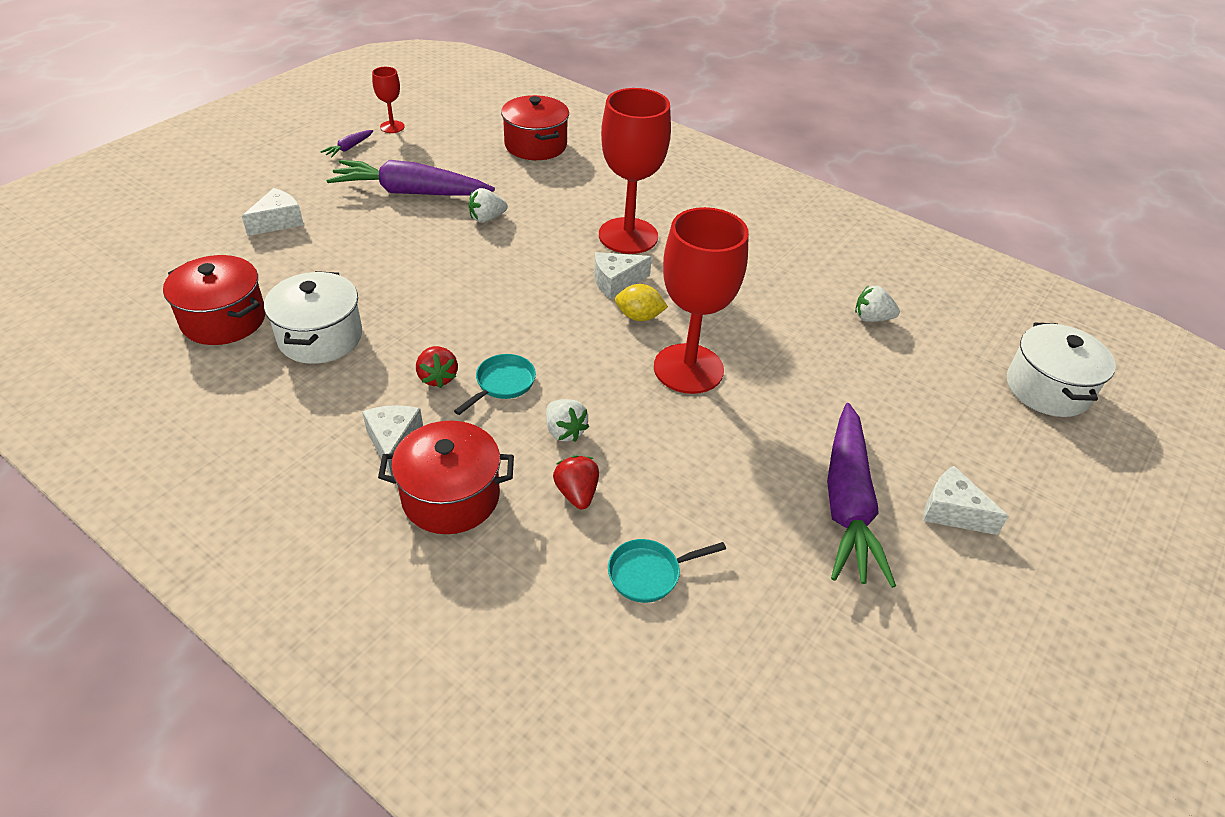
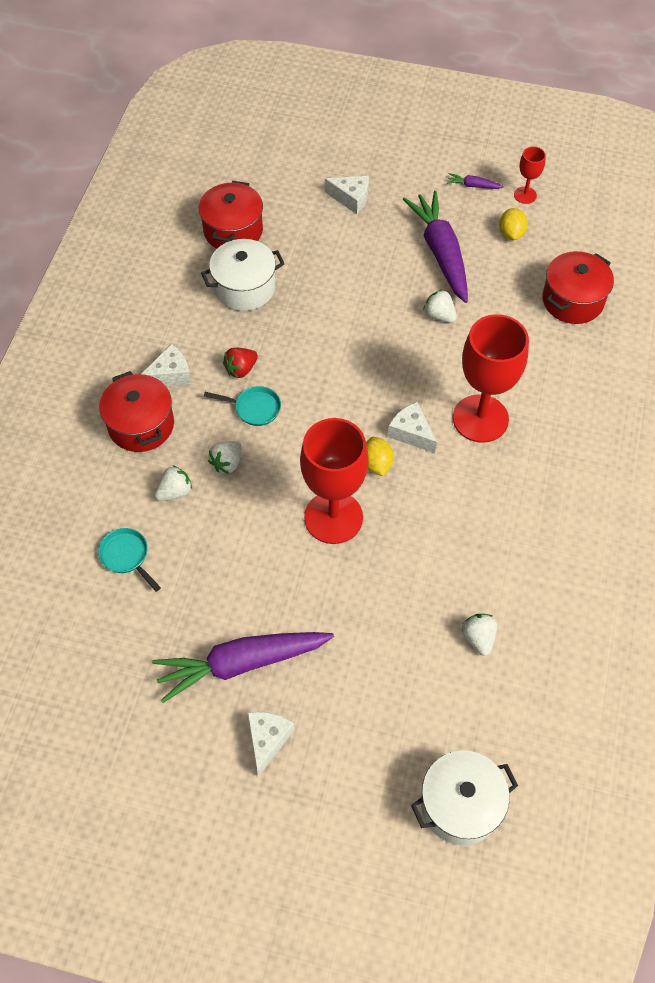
camera: 70 degrees right, 15 degrees up
red strawberry [553,455,599,509] -> white strawberry [154,465,192,501]
none -> yellow lemon [499,208,528,240]

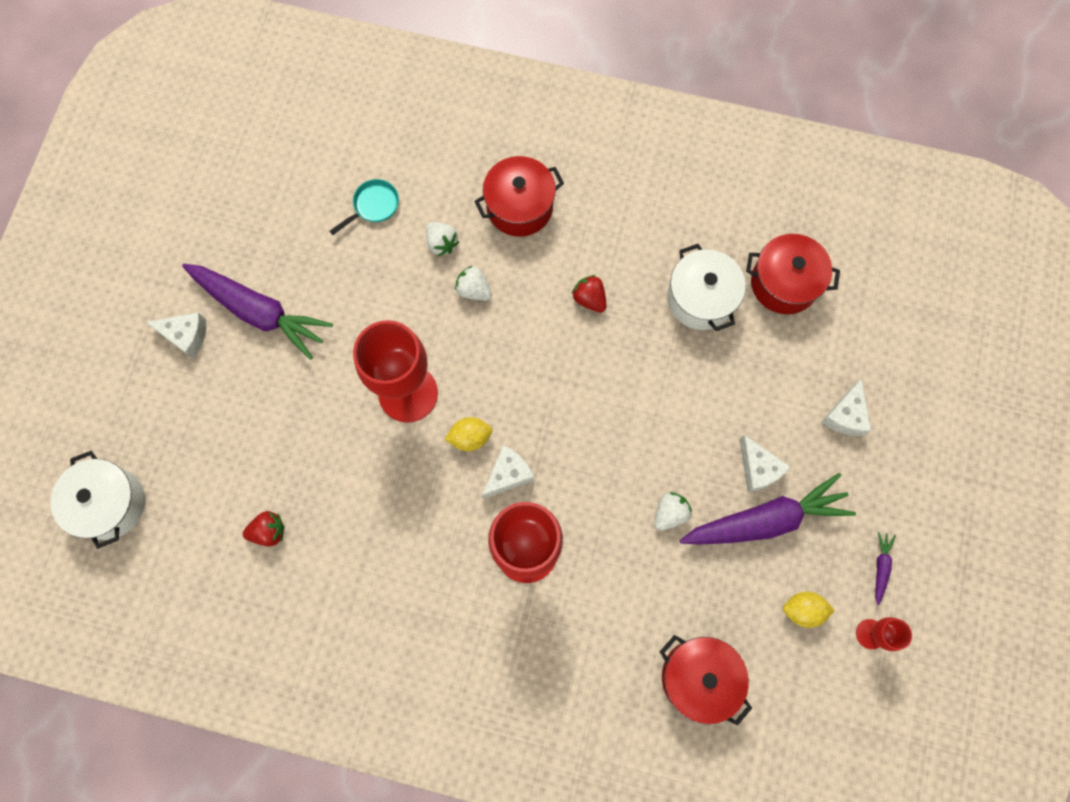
camera: 90 degrees right, 15 degrees up
white cheese [142,344,191,386] -> white cheese moved to [739,435,790,492]
purple carrot [152,632,334,703] -> purple carrot turned 135 degrees clockwise [182,264,333,360]
turquoise pan [204,386,281,426] -> none
white strawberry [462,614,497,656] -> red strawberry [243,511,285,546]

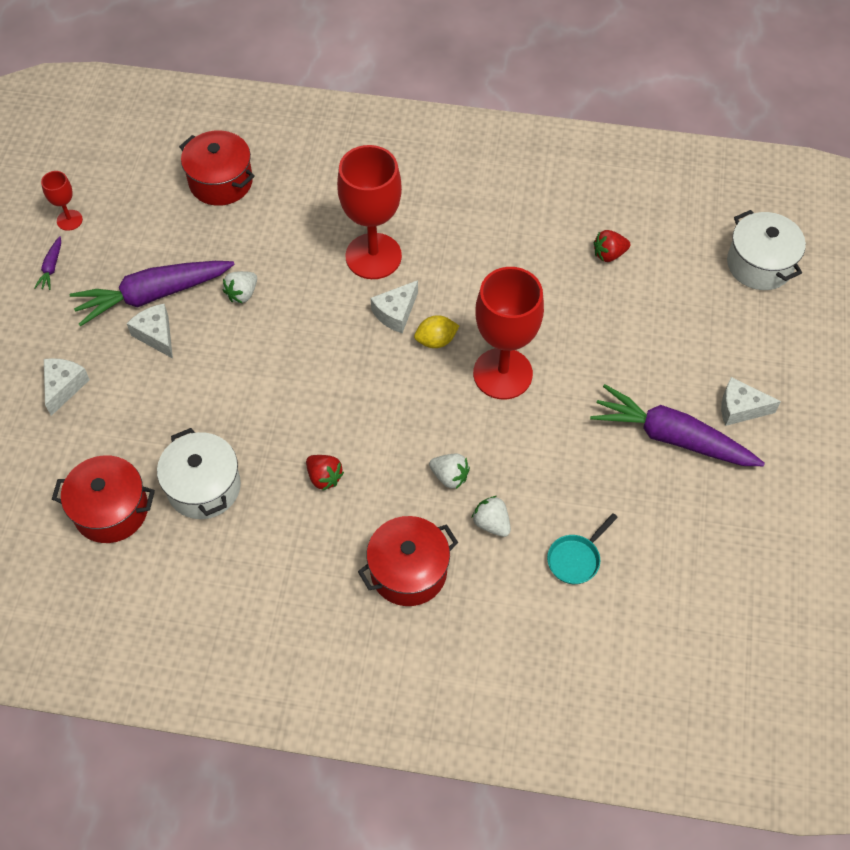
camera: 175 degrees right, 15 degrees down
yellow lemon [783,592,835,628] -> none

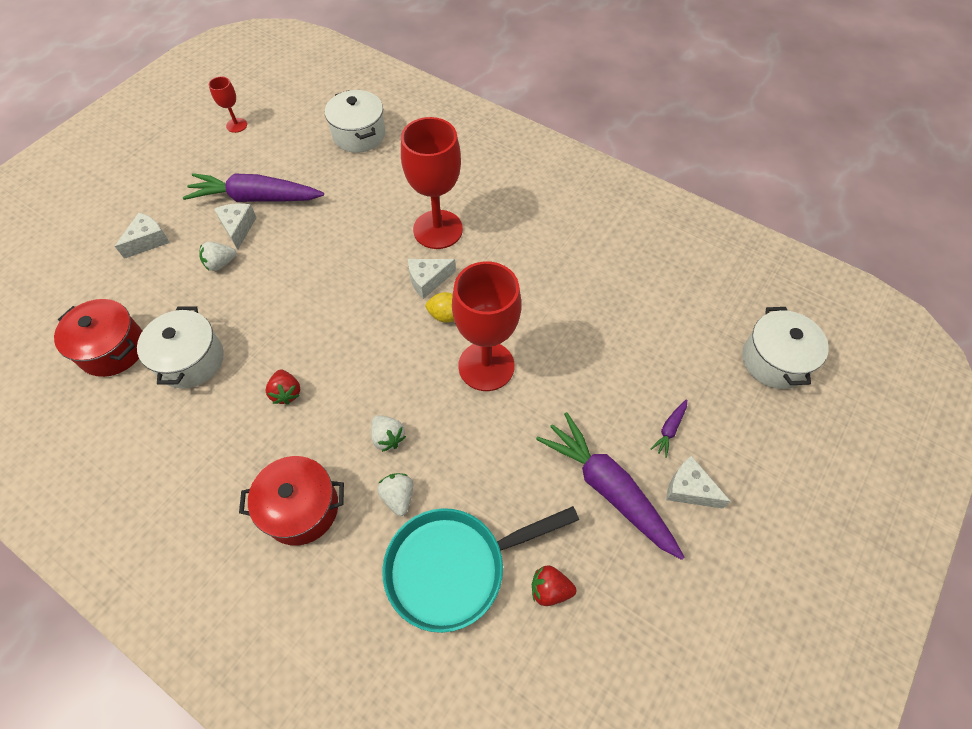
camera: 25 degrees right, 0 degrees up
purple carrot [34,236,61,290] -> purple carrot moved to [650,399,687,458]
red pot [179,130,255,206] -> white pot [325,90,386,153]
white strawberry [223,271,257,304] -> white strawberry moved to [199,242,236,271]
turquoise pan [547,513,618,584] -> turquoise pan [382,506,579,633], size x2.17
red strawberry [594,230,630,262] -> red strawberry moved to [532,565,576,606]

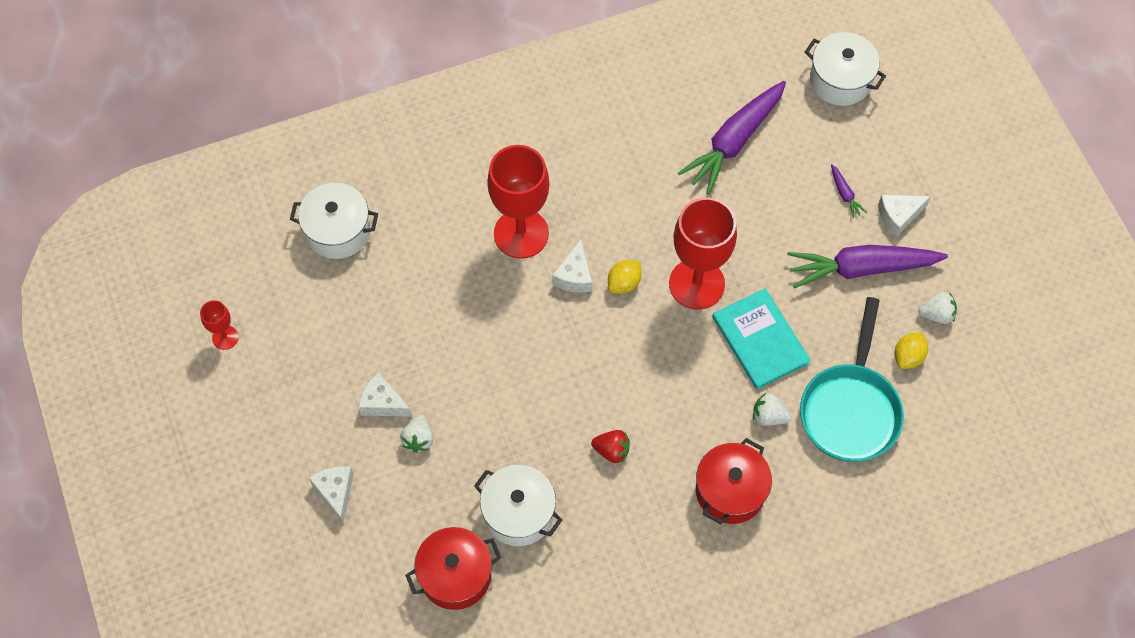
camera: 55 degrees left, 5 degrees up
purple carrot [183,173,324,202] -> purple carrot moved to [678,81,786,195]
white strawberry [371,415,406,452] -> white strawberry moved to [918,292,957,324]
red strawberry [532,565,576,606] -> yellow lemon [895,333,928,369]
none -> turquoise book [712,288,811,390]

